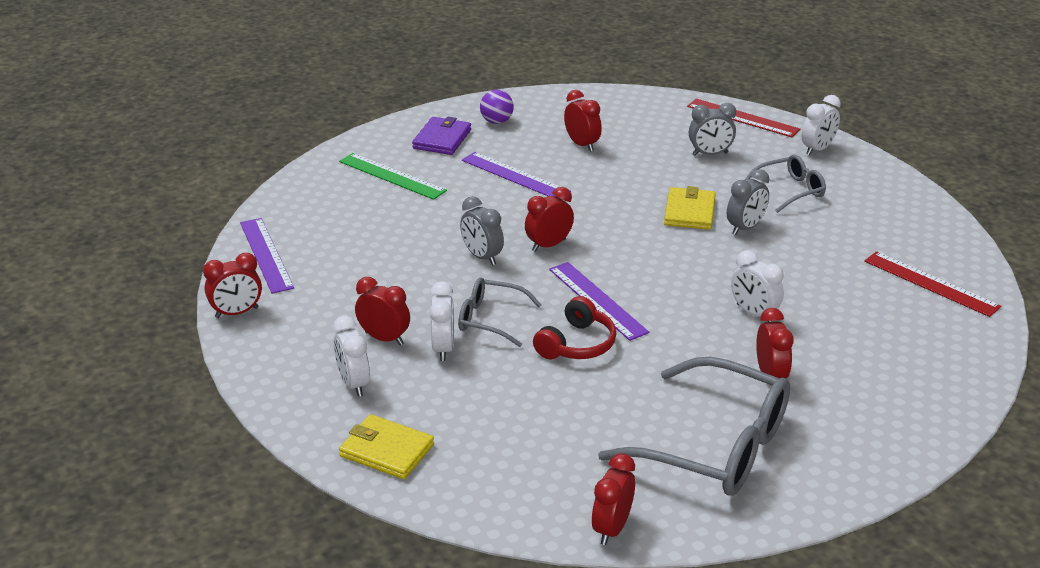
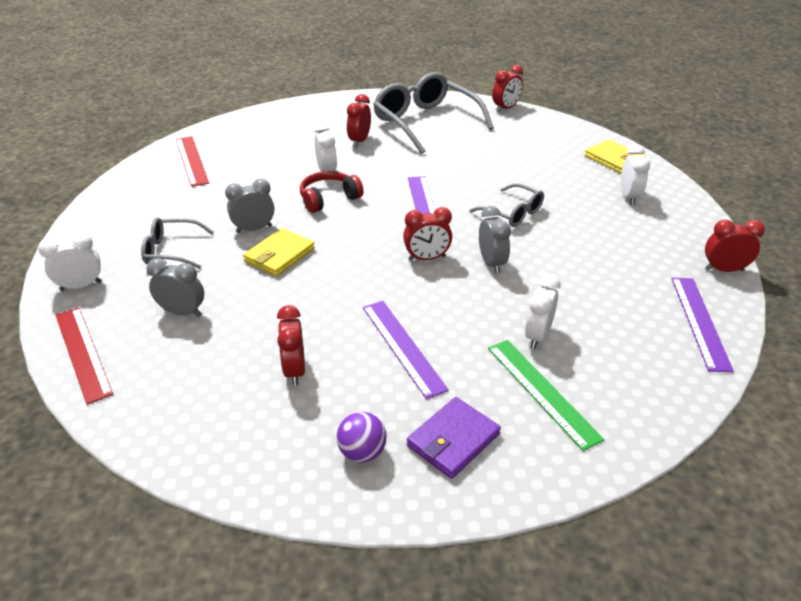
camera: 155 degrees left, 5 degrees up
red clock [355,277,410,345] -> none
white clock [429,281,454,361] -> white clock moved to [525,274,561,349]
red headphones [533,296,616,359] -> red headphones moved to [300,171,364,213]

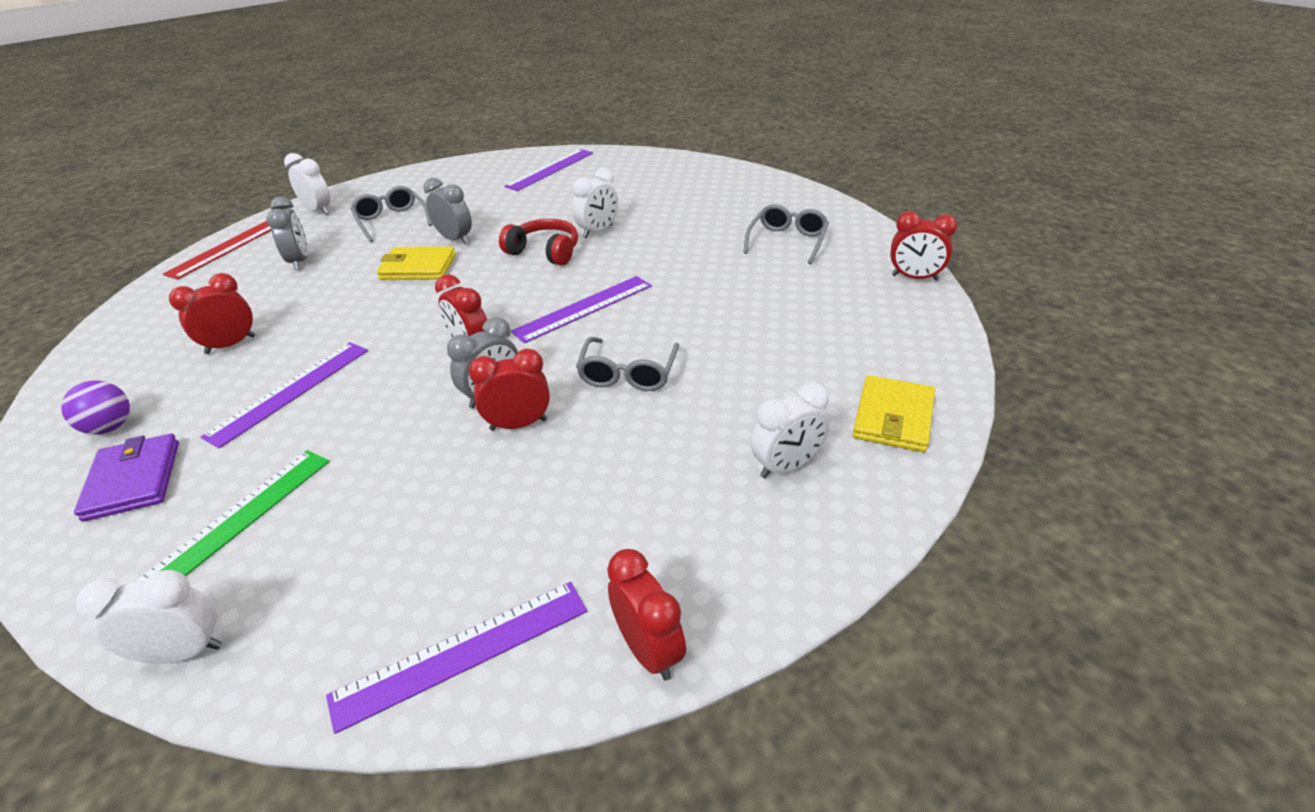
camera: 60 degrees right, 0 degrees up
red ruler [176,136,209,187] -> purple ruler [504,149,593,191]
red clock [347,94,371,147] -> red clock moved to [468,349,550,431]
grey glasses [373,72,494,154] -> grey glasses [743,204,829,264], size x0.52
purple wallet [407,397,501,479] -> purple wallet turned 60 degrees clockwise [74,434,179,522]
white clock [525,274,561,349] -> white clock moved to [76,570,222,664]

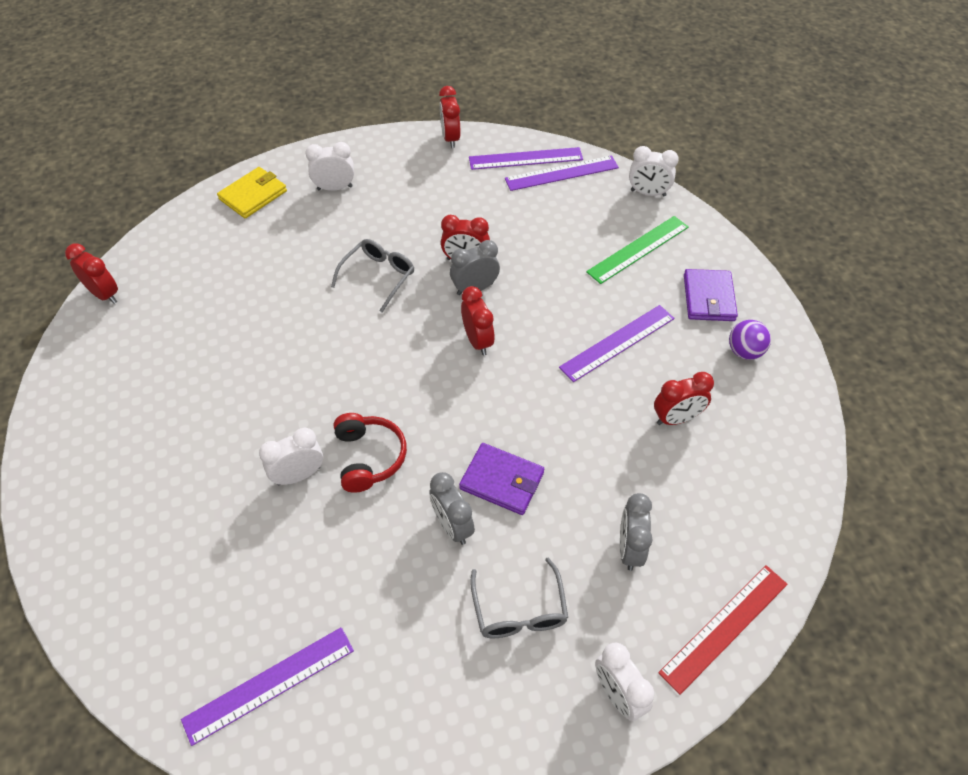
camera: 160 degrees left, 15 degrees up
yellow wallet [377,247,456,280] -> purple wallet [459,443,544,515]
red headphones [499,219,578,266] -> red headphones turned 150 degrees counterclockwise [334,413,407,493]
purple ruler [511,276,652,343] -> purple ruler moved to [505,155,619,191]
grey glasses [743,204,829,264] -> none

